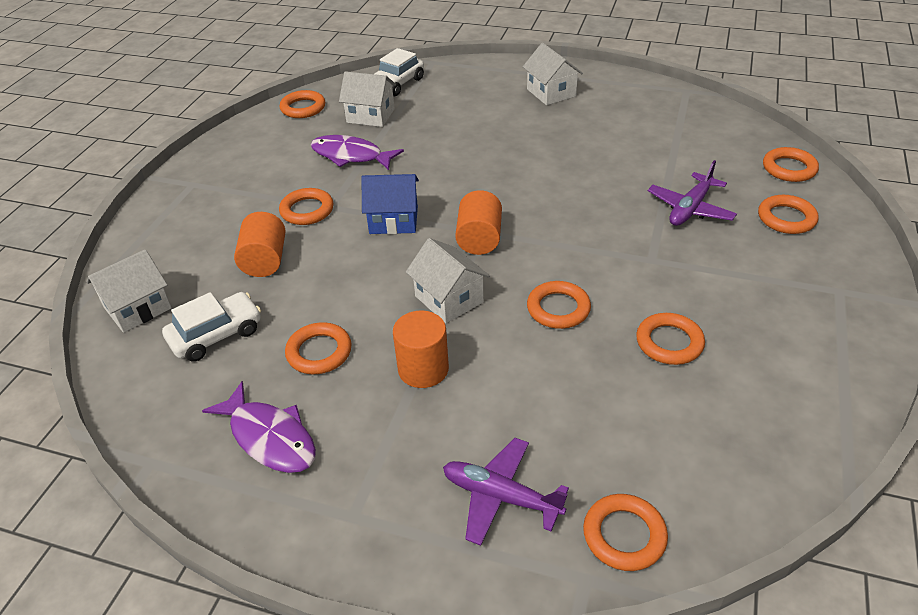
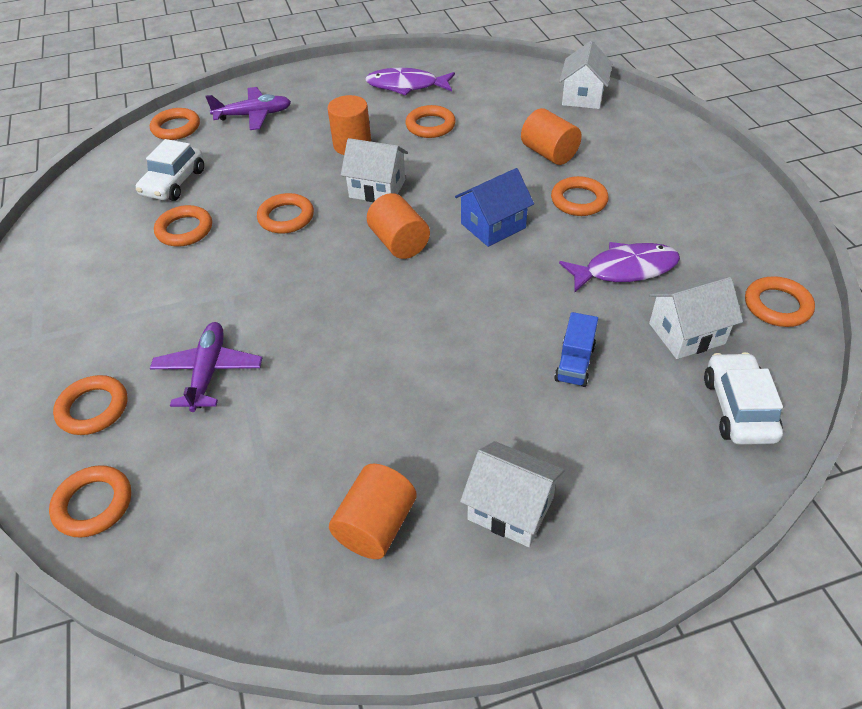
camera: 145 degrees right, 5 degrees up
white car [162,292,261,362] -> white car moved to [136,139,204,201]
none -> orange cylinder [329,464,417,559]
none -> blue truck [554,312,598,387]

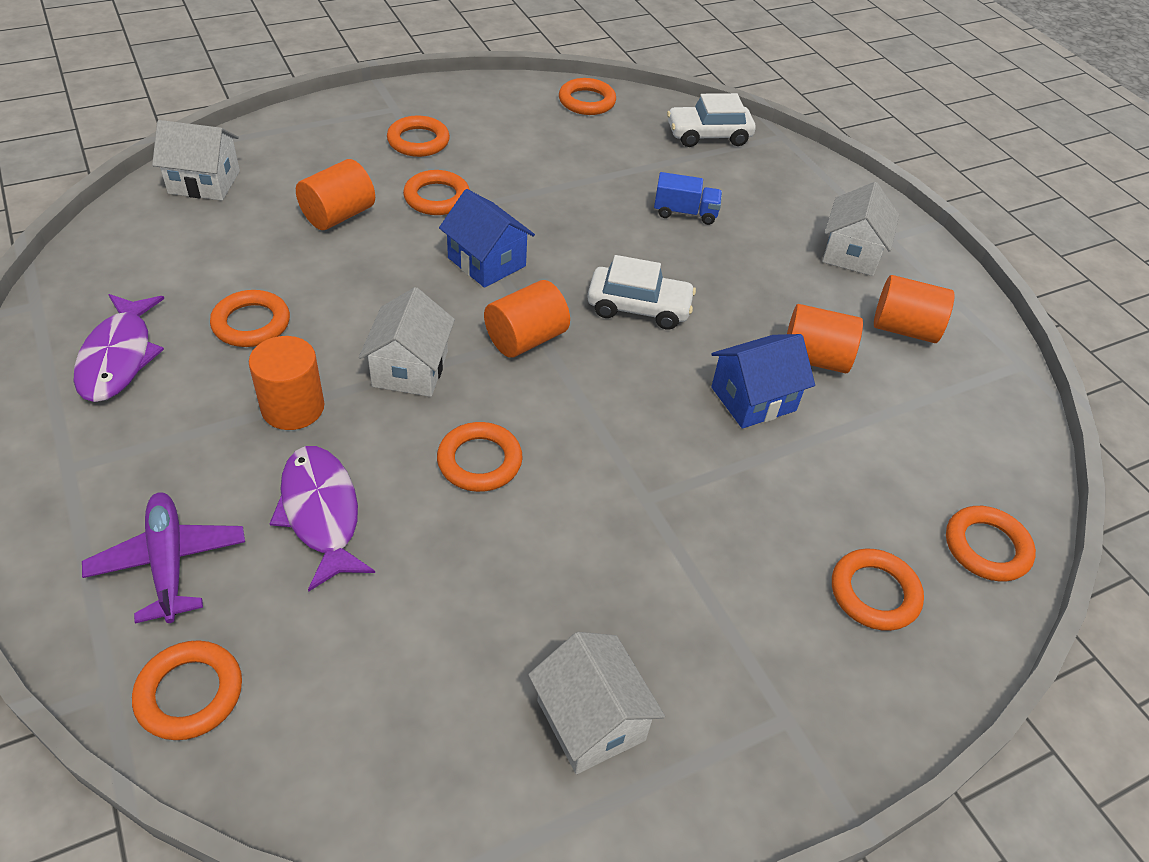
camera: 105 degrees left, 0 degrees up
white car [136,139,204,201] -> white car moved to [588,255,696,330]
purple plane [150,322,262,412] -> none
orange ring [154,205,212,247] -> orange ring moved to [387,116,450,157]
purple fish [559,242,680,292] -> purple fish moved to [269,446,375,592]
white house [649,277,743,359] -> white house moved to [528,632,665,774]
none -> blue house [711,334,815,429]
none -> orange cylinder [787,304,863,373]

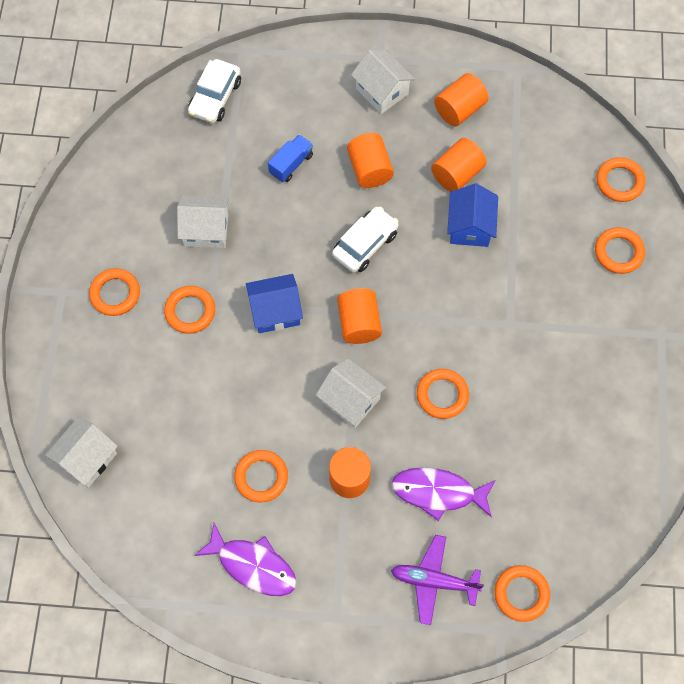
camera: 55 degrees left, 20 degrees up
orange cylinder [296,159,375,230] -> orange cylinder moved to [347,133,394,188]
white house [528,632,665,774] -> white house moved to [177,195,229,248]
orange ring [559,78,616,115] -> none

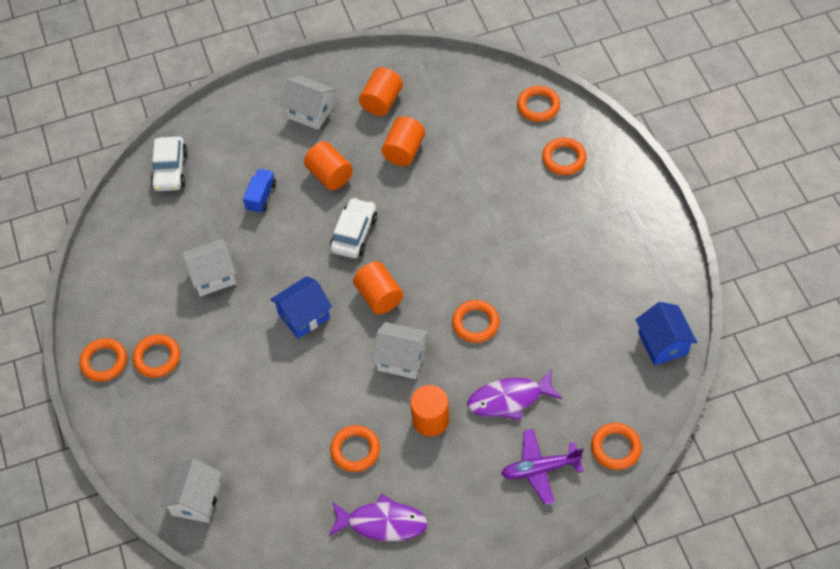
camera: 20 degrees left, 10 degrees down
orange ring [164,286,215,334] -> orange ring moved to [79,338,127,382]
blue house [447,183,498,247] -> blue house moved to [635,302,697,366]

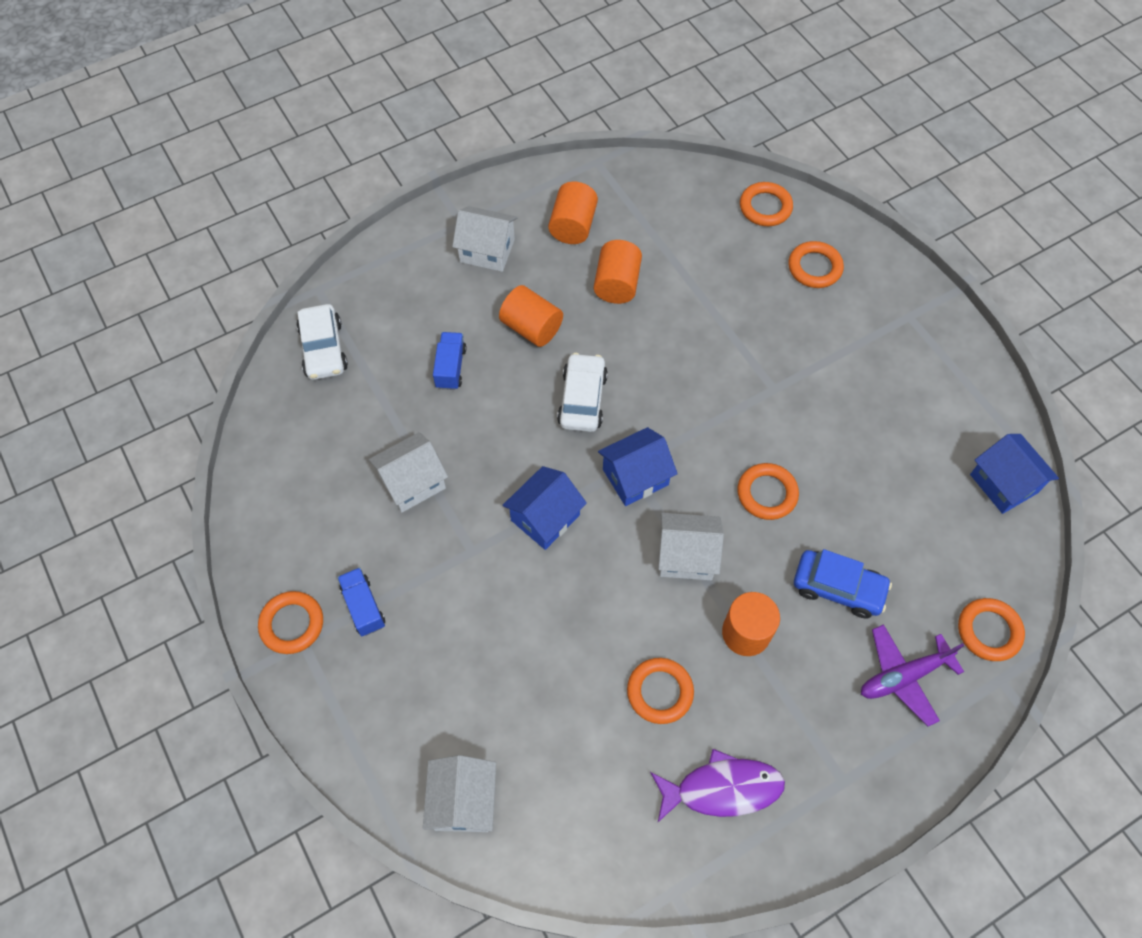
camera: 15 degrees left, 5 degrees up
orange ring [133,334,180,378] -> blue truck [337,567,385,636]
orange cylinder [353,262,403,314] -> blue house [598,427,678,506]
purple fish [468,369,562,420] -> blue car [794,549,892,619]

